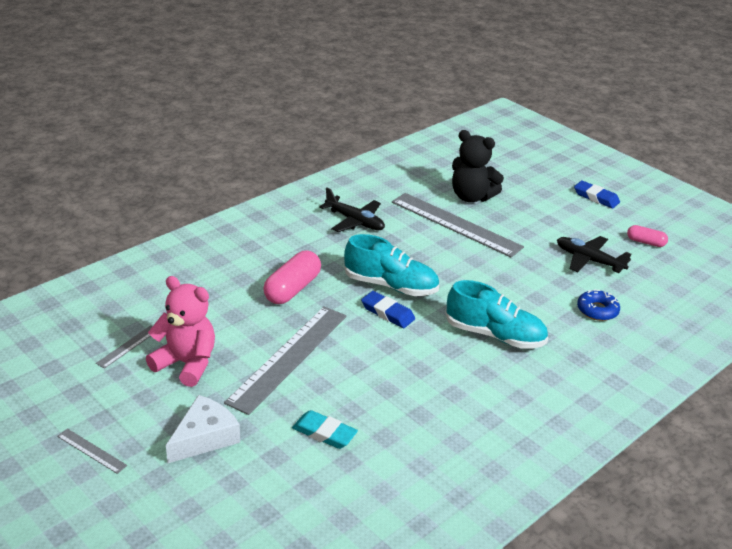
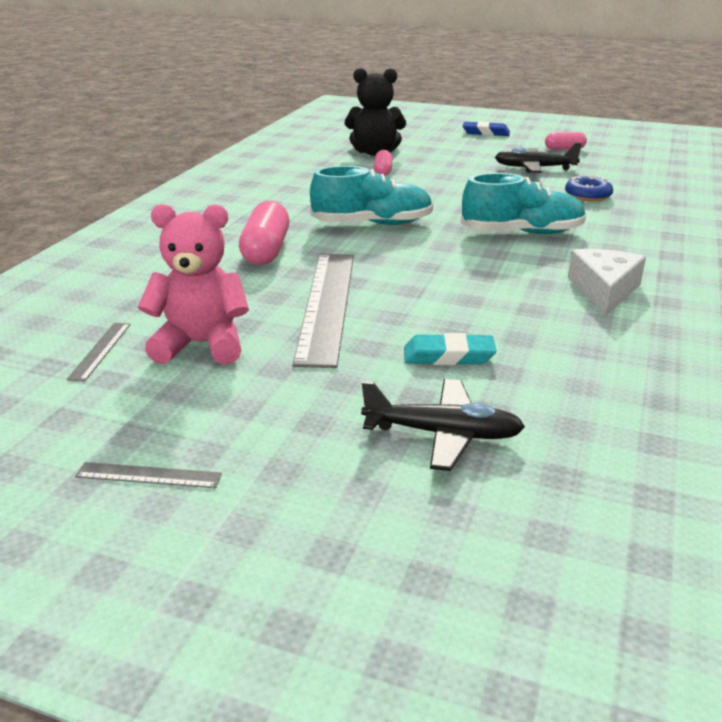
camera: 25 degrees left, 5 degrees down
white cheese [166,395,240,464] -> white cheese moved to [568,249,646,316]
black plane [319,188,385,232] -> black plane moved to [361,379,525,471]
blue eraser [361,291,415,328] -> none
grey ruler [392,193,524,257] -> pink capsule [374,150,392,176]

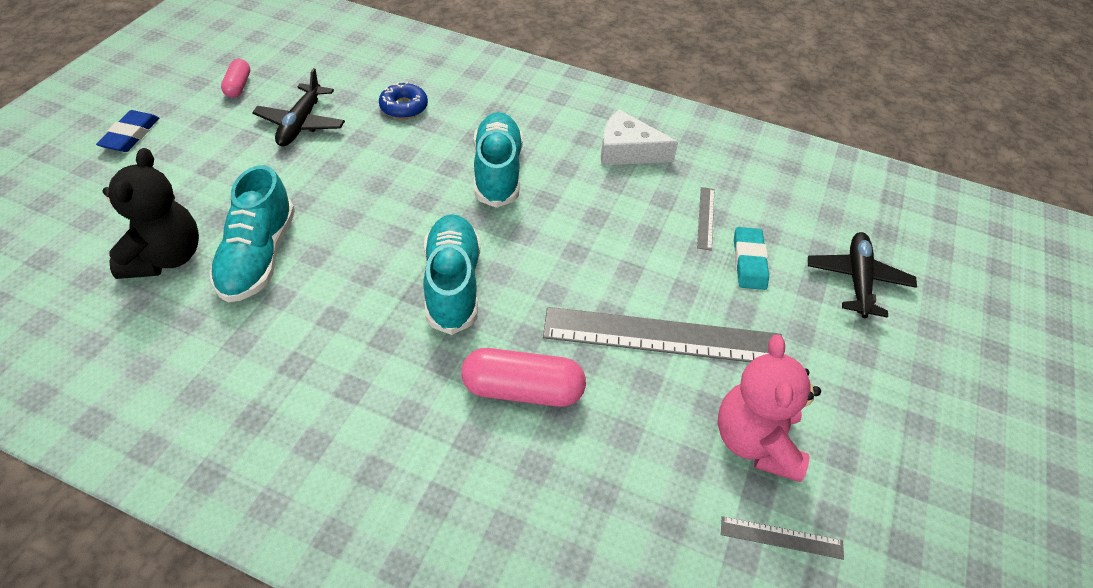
camera: 90 degrees left, 20 degrees up
grey ruler [75,462,222,488] -> grey ruler moved to [697,187,715,251]
pink capsule [374,150,392,176] -> turquoise shoe [209,165,295,302]

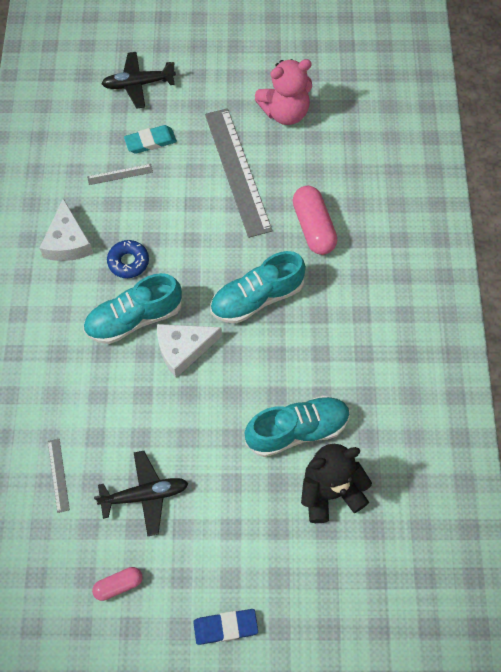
camera: 110 degrees left, 15 degrees up
blue donut [379,82,428,119] -> blue donut moved to [107,240,149,278]
grey ruler [721,516,844,560] -> grey ruler moved to [48,439,70,513]
none -> white cheese [157,324,222,378]

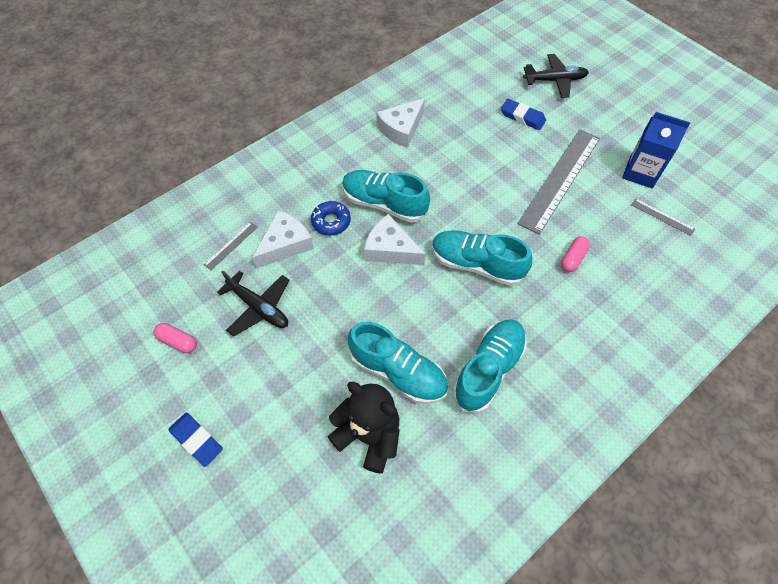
camera: 50 degrees right, 5 degrees down
grey ruler [87,164,153,185] -> grey ruler moved to [631,198,695,236]
black plane [101,52,176,109] -> black plane turned 135 degrees clockwise [523,54,589,98]
blue donut [107,240,149,278] -> blue donut moved to [311,201,351,235]
turquoise eraser [124,125,177,154] -> blue eraser [501,99,546,130]
pink teddy bear [255,59,312,125] -> blue carton [622,112,691,188]
pink capsule [293,186,337,255] -> pink capsule [561,236,590,272], size x0.57
none -> white cheese [253,210,314,268]
none -> turquoise shoe [452,319,527,413]

